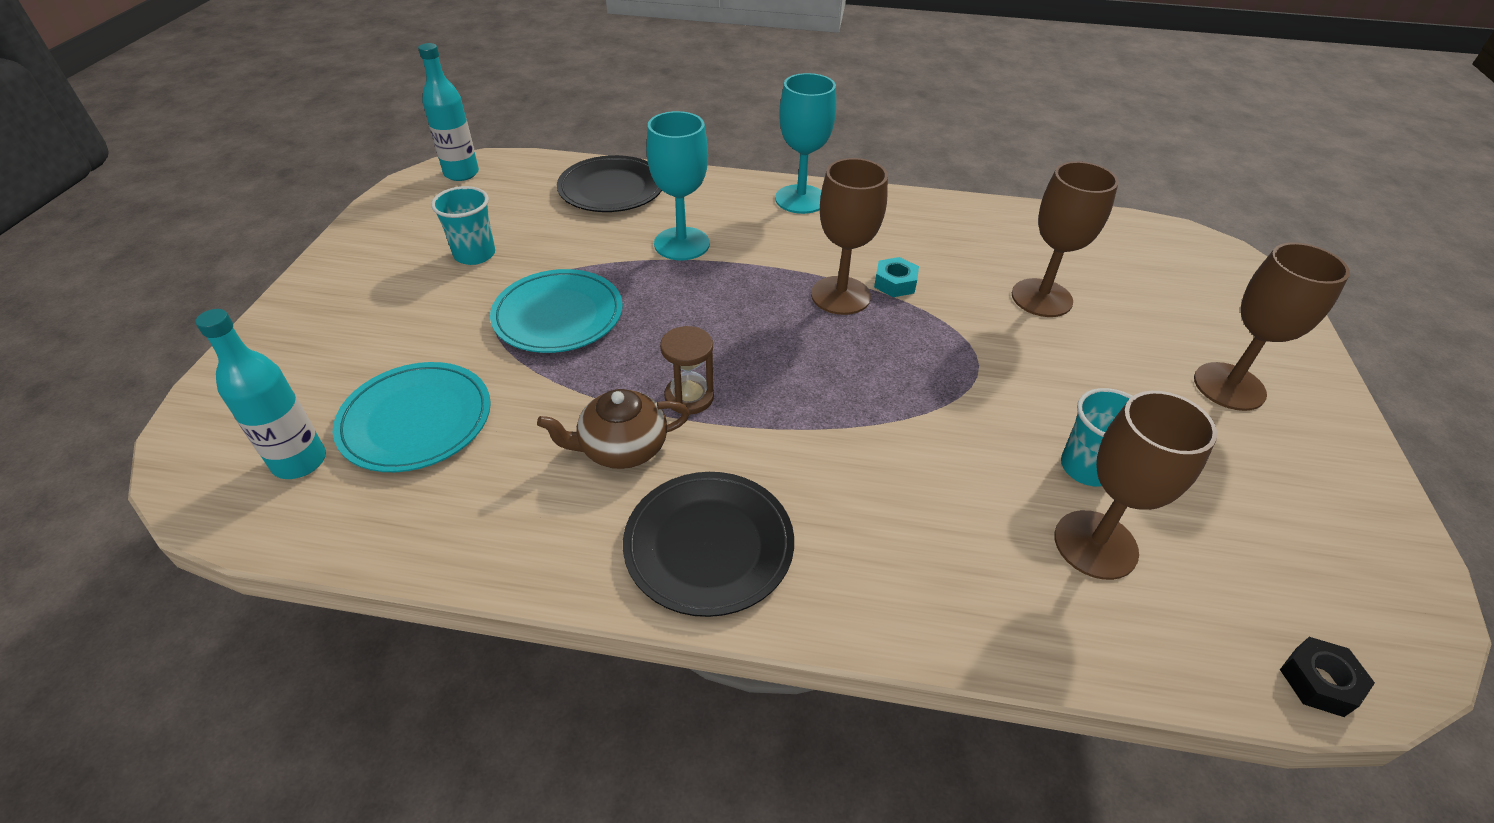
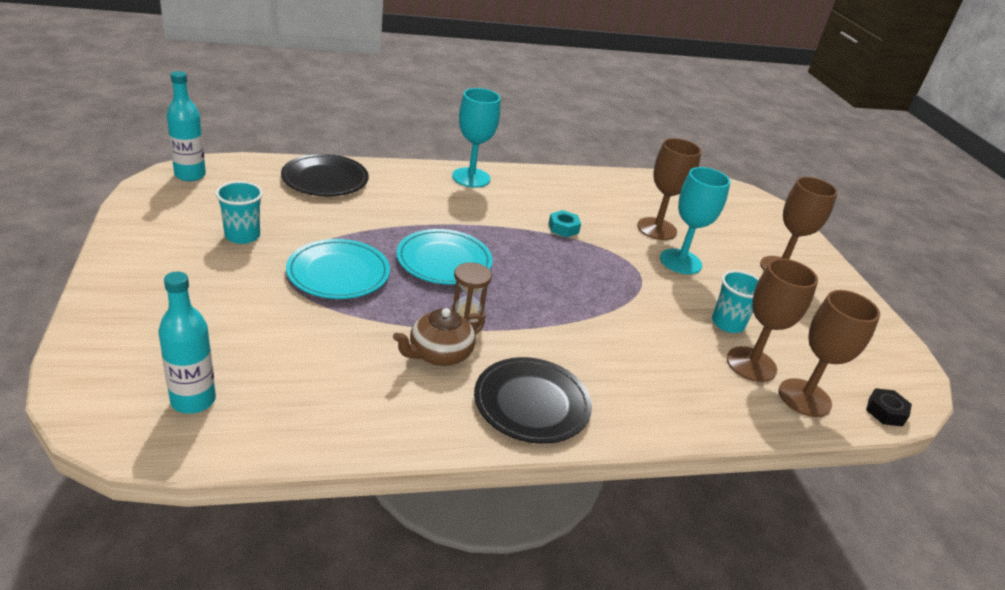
camera: 25 degrees left, 10 degrees down
turquoise plate [333,362,491,472] -> turquoise plate moved to [396,229,493,285]
turquoise goblet [647,111,710,260] -> turquoise goblet moved to [660,167,730,274]
brown goblet [811,158,888,315] -> brown goblet moved to [779,290,880,417]

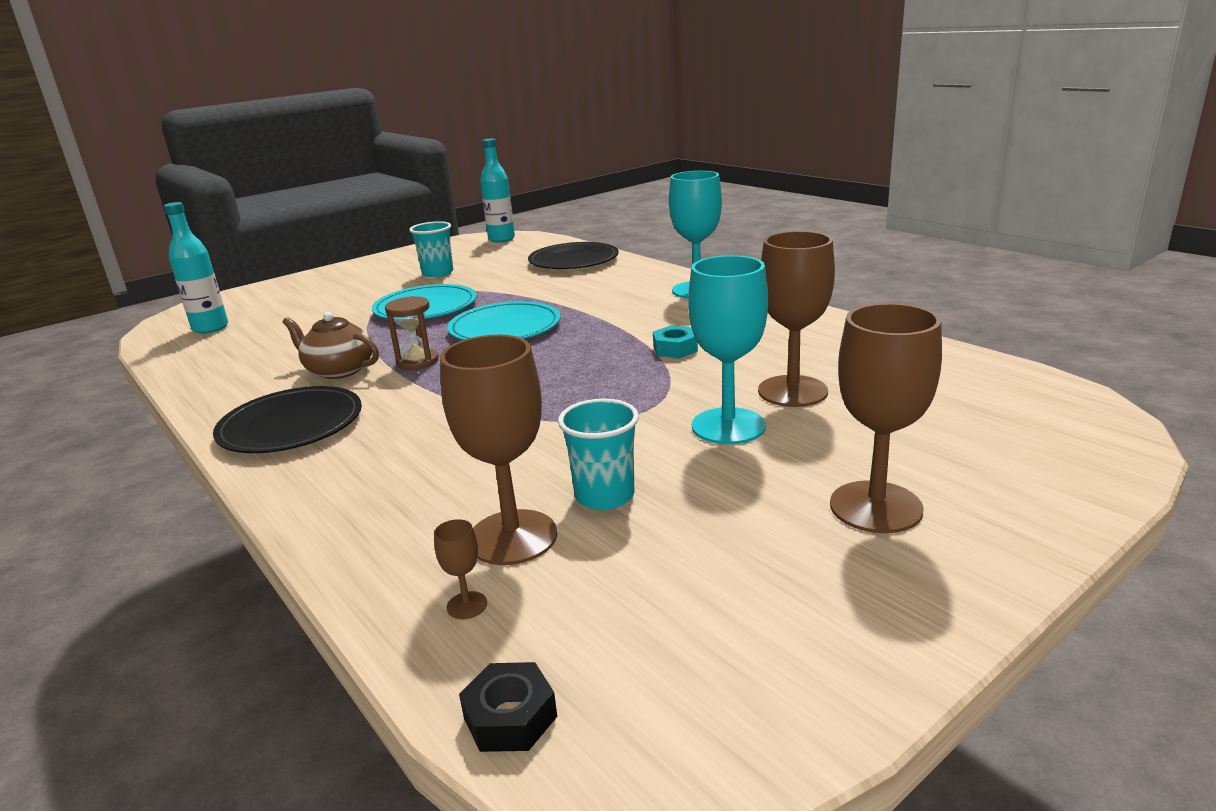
camera: 70 degrees right, 10 degrees down
brown goblet [779,290,880,417] -> brown goblet [434,519,487,619], size x0.40

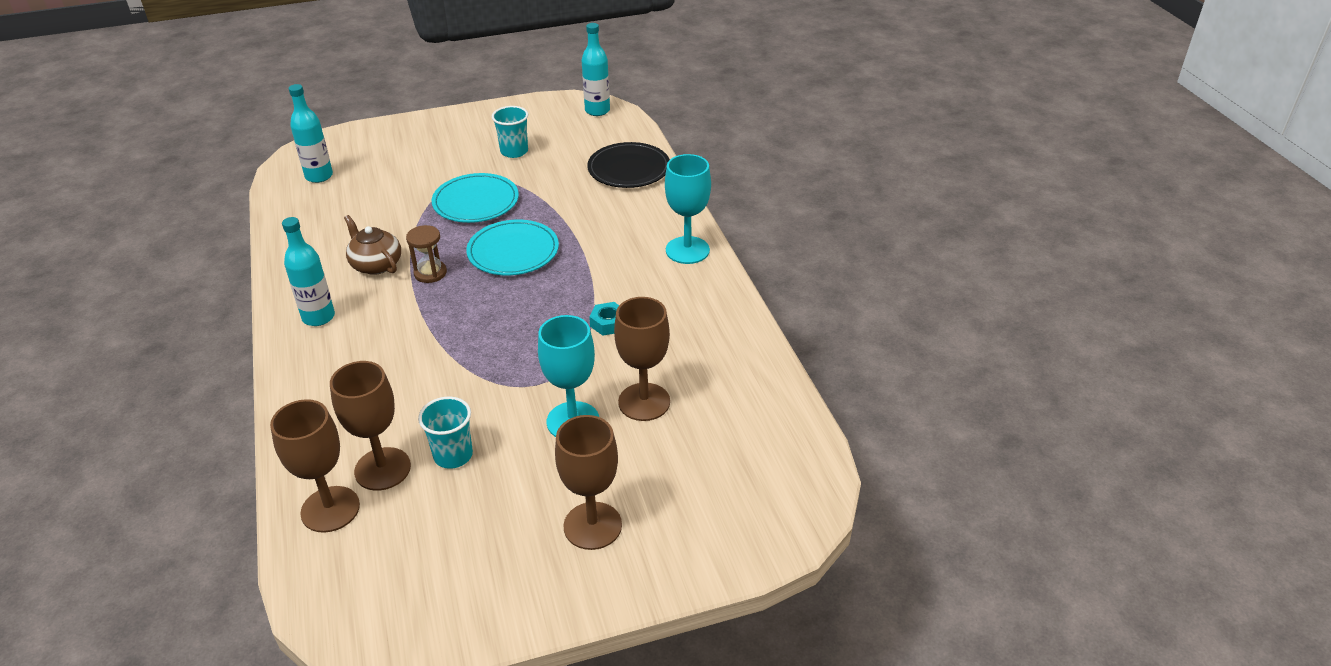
camera: 20 degrees right, 15 degrees up
black plate [213,386,362,453] -> turquoise bottle [282,217,335,326]
brown goblet [434,519,487,619] -> brown goblet [270,399,360,533], size x2.48
black nut [459,662,557,752] -> none

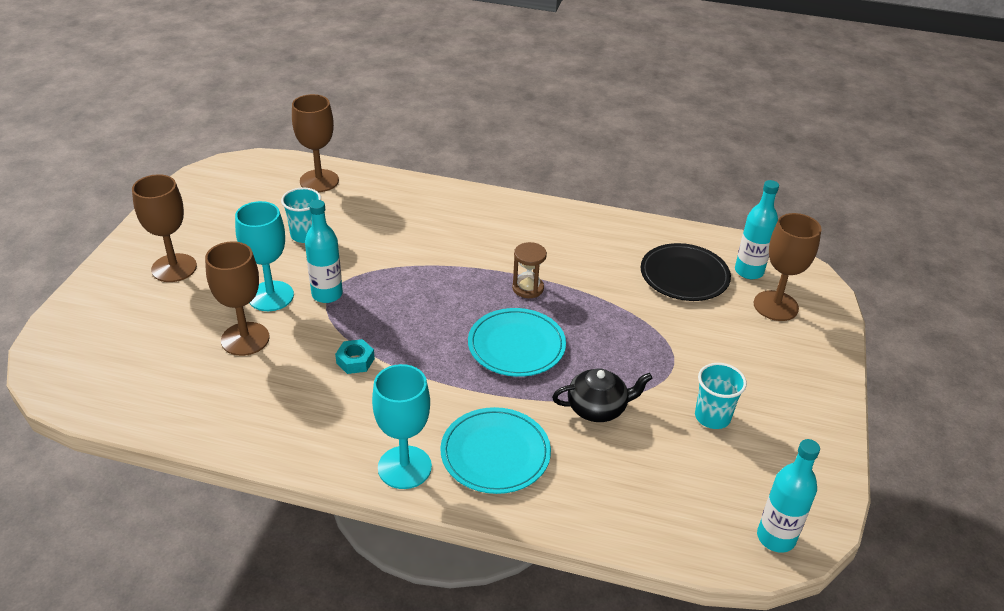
camera: 120 degrees right, 0 degrees up
turquoise bottle [282,217,335,326] -> turquoise bottle moved to [305,200,343,303]
brown goblet [330,361,411,491] -> brown goblet moved to [754,213,822,321]
brown teapot [344,215,401,275] -> none
turquoise plate [432,173,519,223] -> turquoise plate moved to [440,407,551,494]
black plate [587,142,670,188] -> black plate moved to [641,243,731,301]
none -> black teapot [552,369,653,422]

